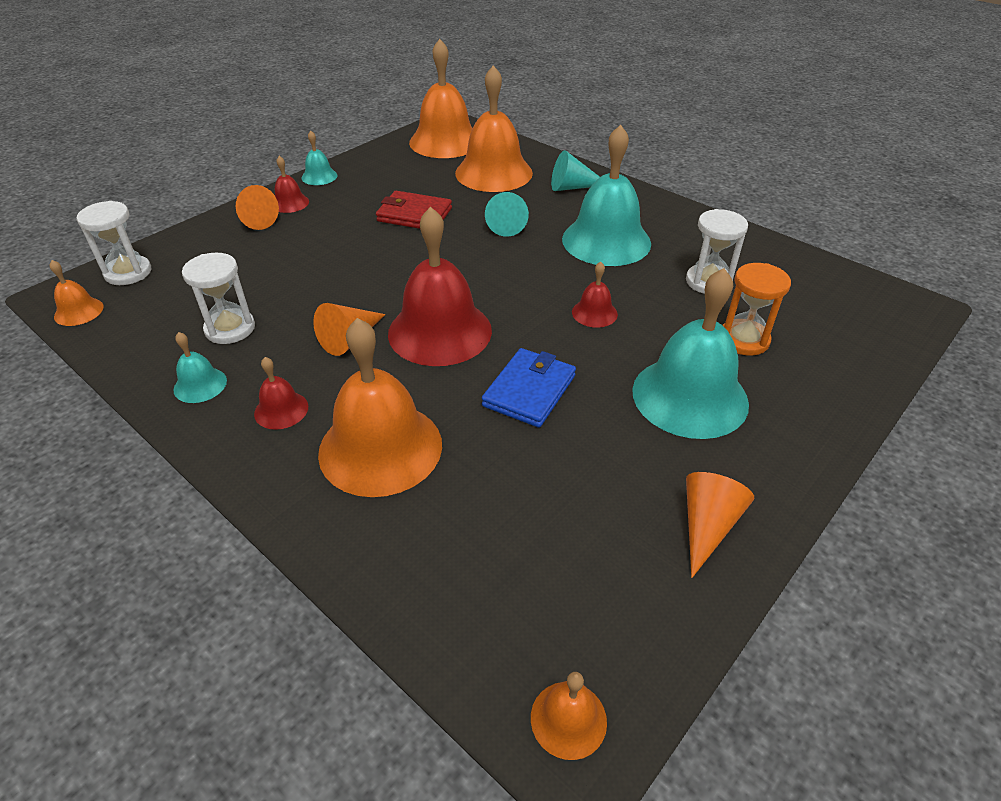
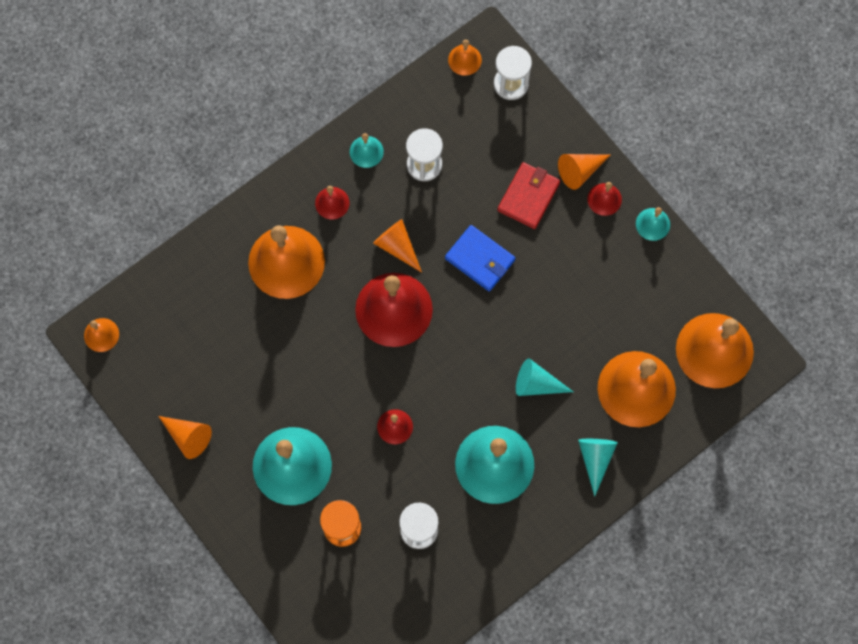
camera: 100 degrees right, 30 degrees up
red wallet [376,191,452,229] -> red wallet moved to [497,162,560,229]
blue wallet [482,348,576,428] -> blue wallet moved to [445,225,515,292]

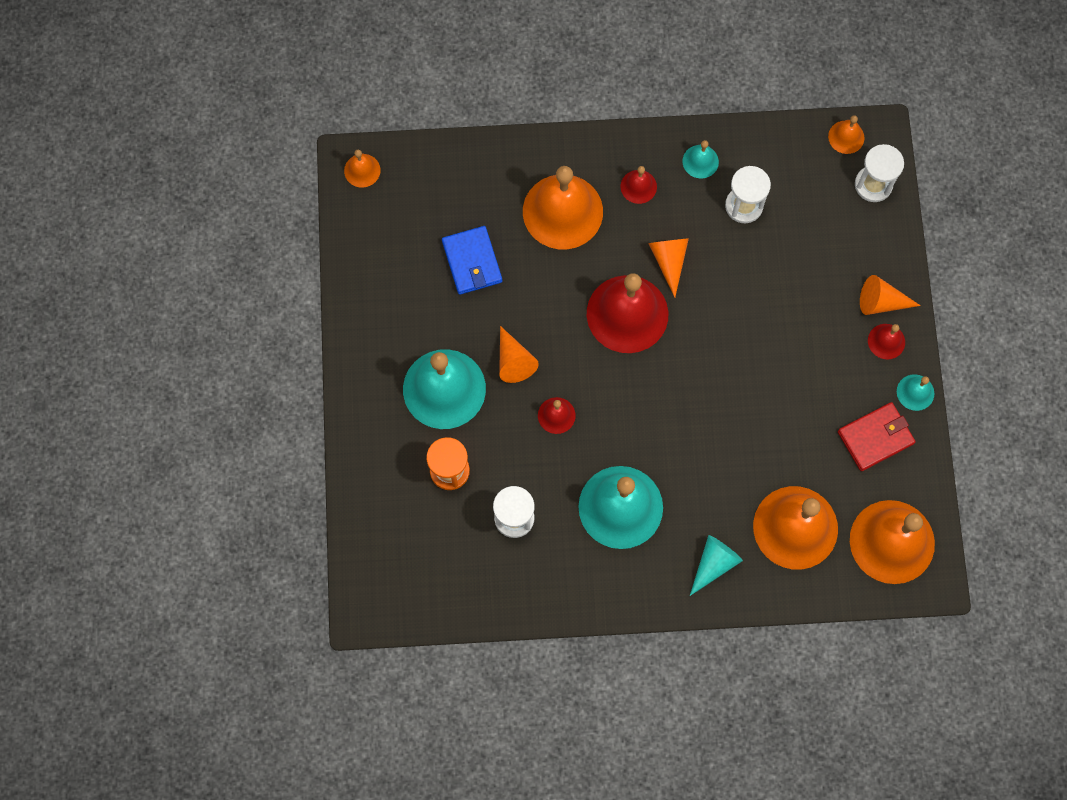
camera: 35 degrees right, 0 degrees up
orange cone [158,416,212,459] -> orange cone moved to [499,326,539,383]
blue wallet [445,225,515,292] -> blue wallet moved to [442,226,502,295]
red wallet [497,162,560,229] -> red wallet moved to [838,402,915,471]
turquoise cone [516,358,573,396] -> none

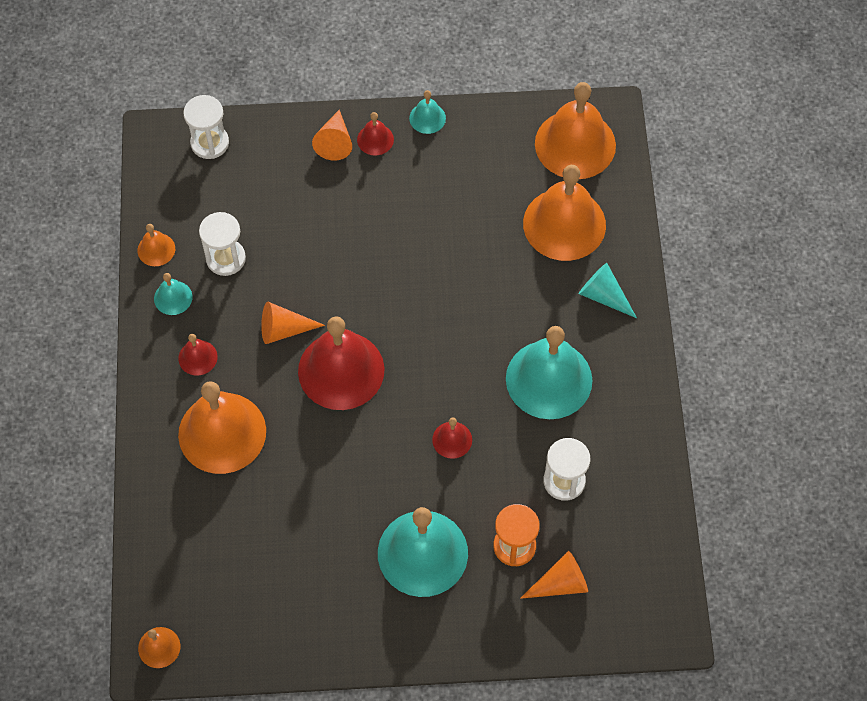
camera: 90 degrees left, 10 degrees down
blue wallet [442,226,502,295] -> none
orange cone [499,326,539,383] -> orange cone moved to [520,551,588,599]
orange bell [828,115,864,154] -> orange bell moved to [137,224,175,266]
red wallet [838,402,915,471] -> none

